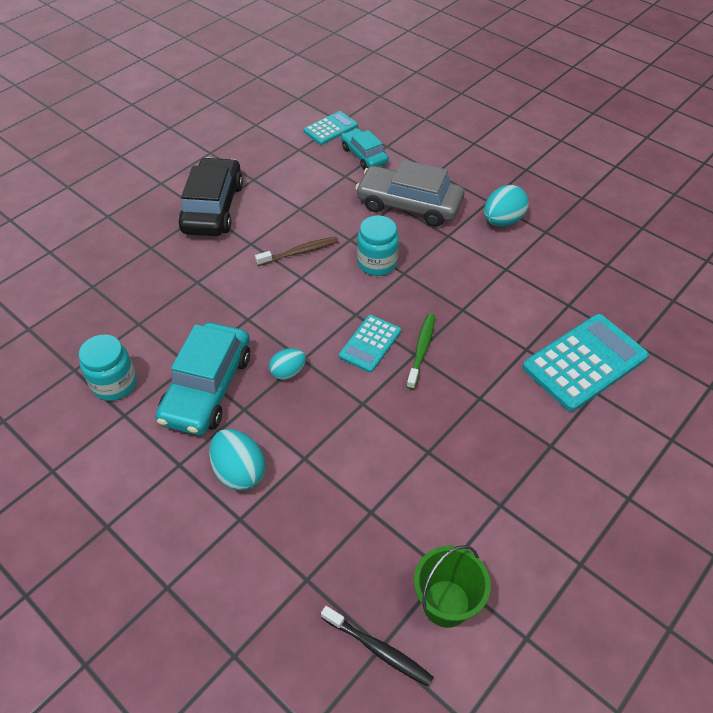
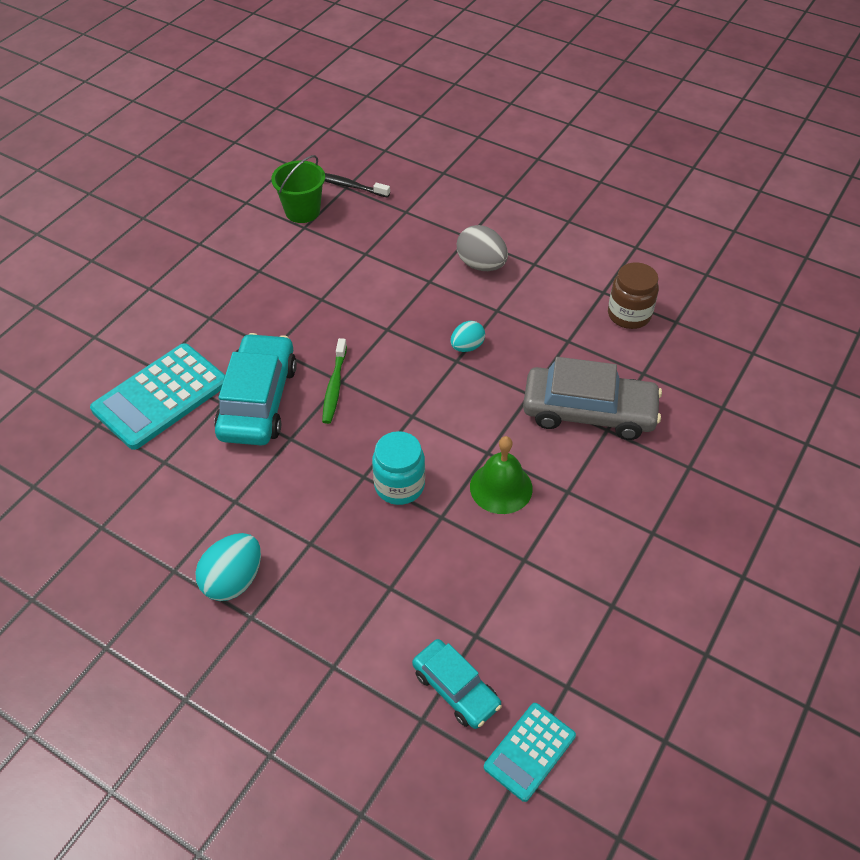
camera: 170 degrees right, 0 degrees up
turquoise jar [79,335,137,401] -> brown jar [608,263,659,329]
turquoise car [155,322,250,435] -> turquoise car moved to [214,333,297,445]
black car [178,157,243,236] -> none
turquoise egg [209,429,265,491] -> grey egg [457,225,508,271]
brown toothbrush [255,237,339,266] -> green bell [470,436,533,514]
turquoise calculator [339,315,401,373] -> none
grey car [355,160,464,227] -> grey car moved to [523,357,662,440]

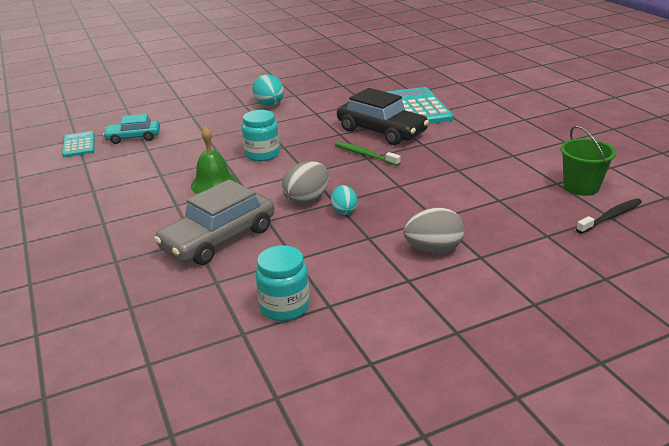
camera: 125 degrees right, 20 degrees down
turquoise car [214,333,297,445] -> black car [337,88,429,145]
brown jar [608,263,659,329] -> turquoise jar [255,245,310,321]
none -> grey egg [282,161,329,205]

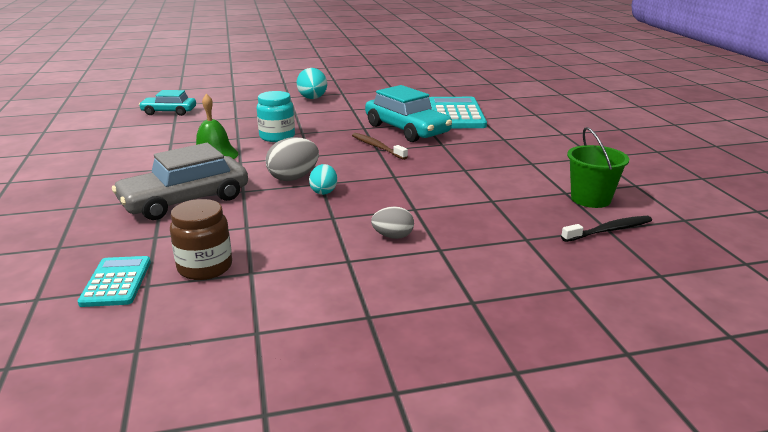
camera: 10 degrees right, 5 degrees down
turquoise calculator [62,131,95,157] -> turquoise calculator moved to [78,256,151,307]
turquoise jar [255,245,310,321] -> brown jar [170,199,232,280]
green toothbrush [335,142,401,166] -> brown toothbrush [352,133,408,160]
black car [337,88,429,145] -> turquoise car [365,85,452,142]
grey egg [403,207,465,254] -> grey egg [371,206,414,239], size x0.64

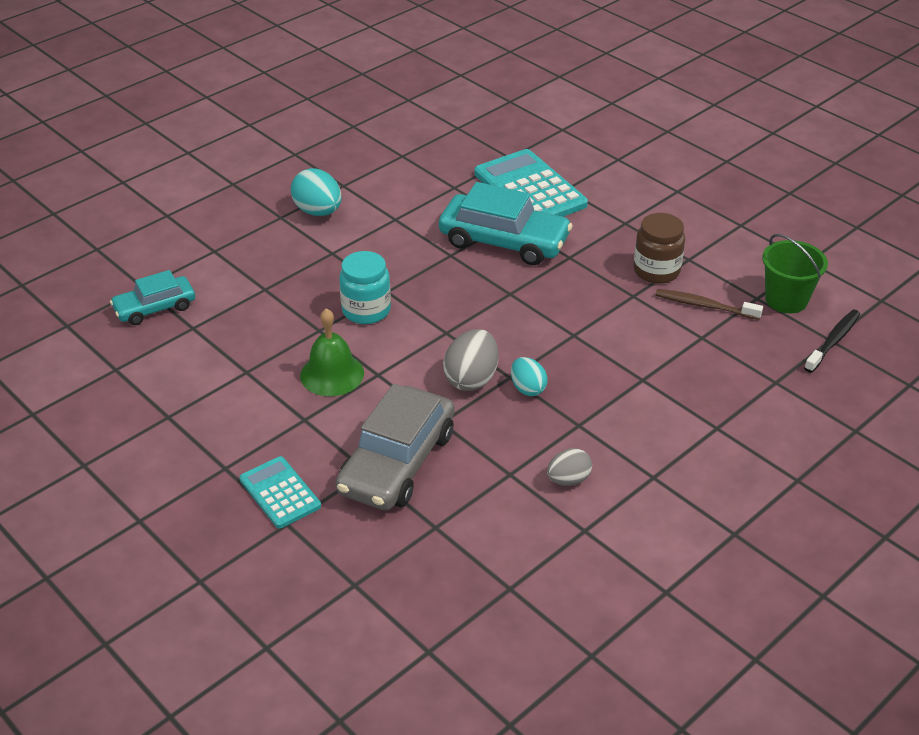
camera: 30 degrees left, 15 degrees up
turquoise calculator [78,256,151,307] -> turquoise calculator moved to [240,456,321,528]
brown jar [170,199,232,280] -> brown jar moved to [633,213,685,284]
brown toothbrush [352,133,408,160] -> brown toothbrush moved to [655,289,763,320]
grey egg [371,206,414,239] -> grey egg moved to [547,448,592,486]

